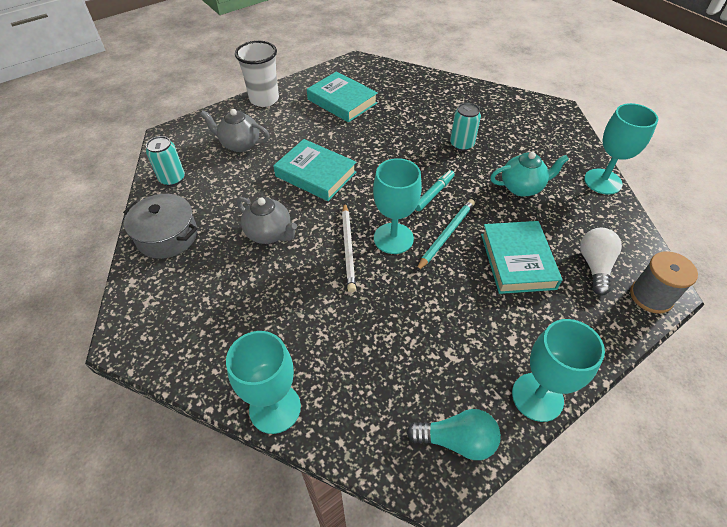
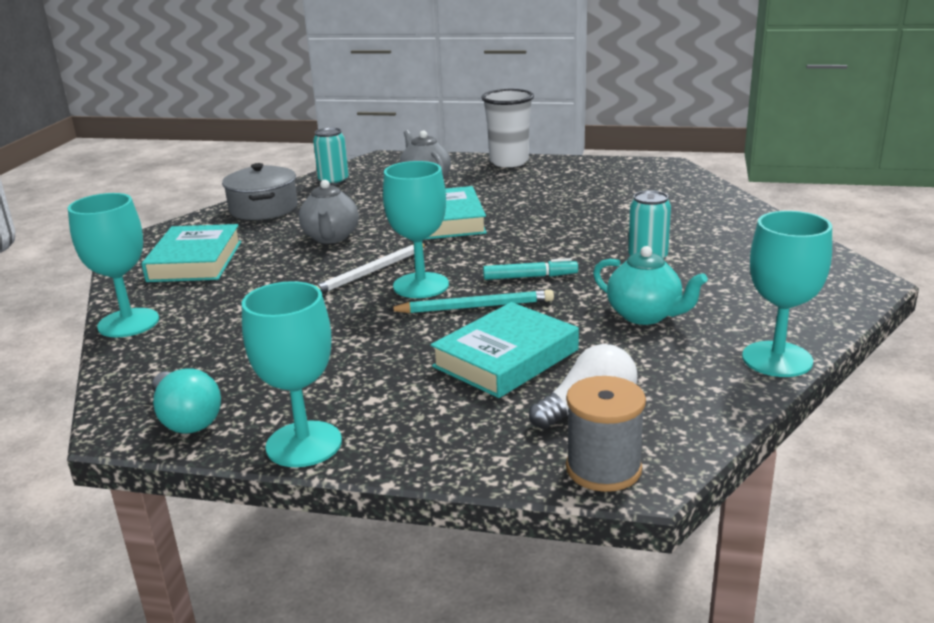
camera: 50 degrees right, 25 degrees down
turquoise book [307,71,378,122] -> turquoise book moved to [142,224,241,282]

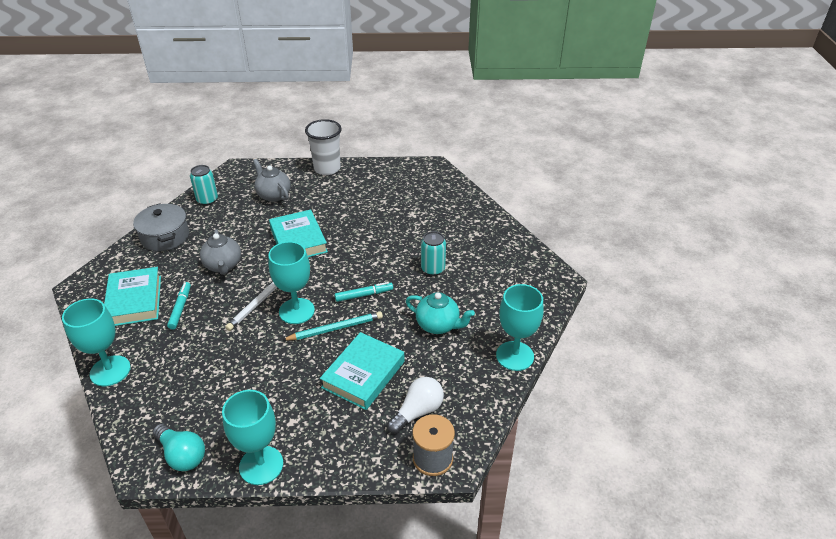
camera: 15 degrees left, 15 degrees up
none -> turquoise marker [167,282,191,330]

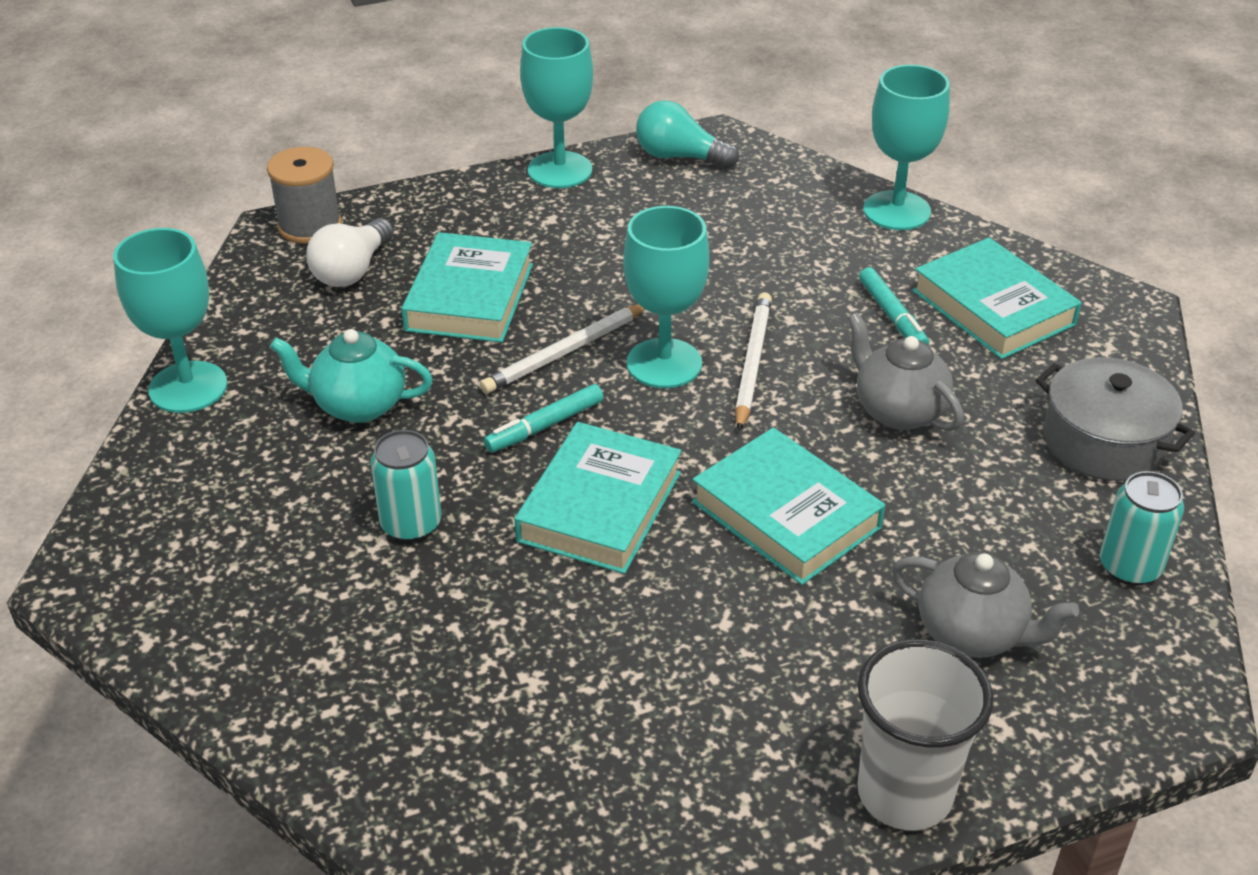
camera: 160 degrees right, 0 degrees up
turquoise pencil [282,312,383,341] -> white pencil [480,304,645,394]
none -> turquoise book [514,422,682,574]

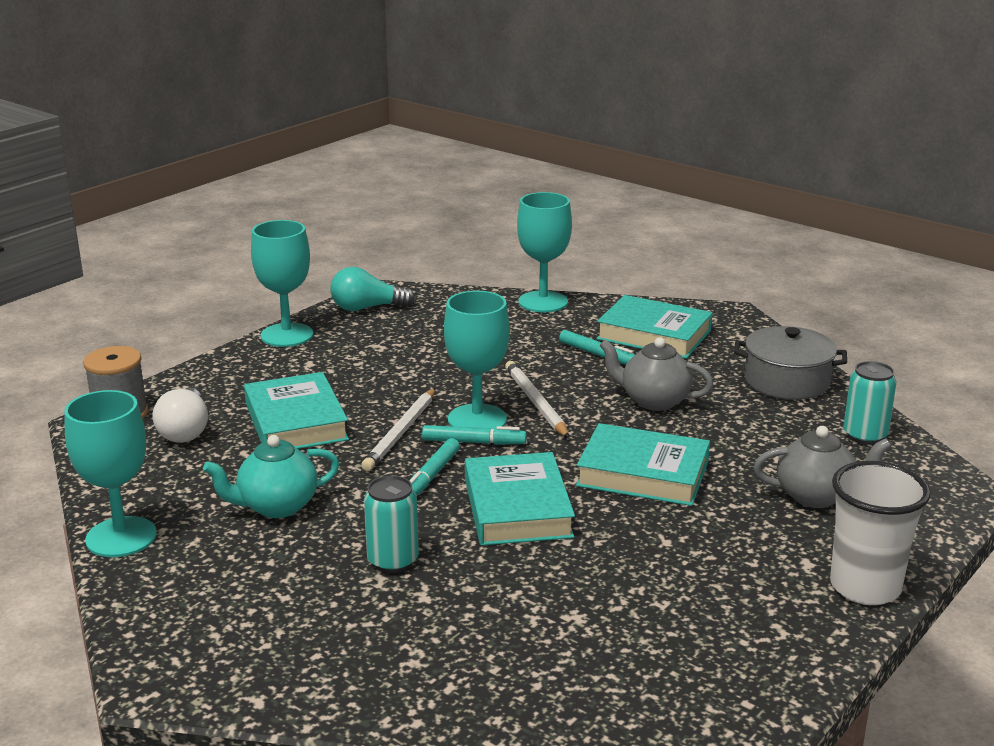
camera: 30 degrees left, 15 degrees down
none -> turquoise marker [422,425,527,445]

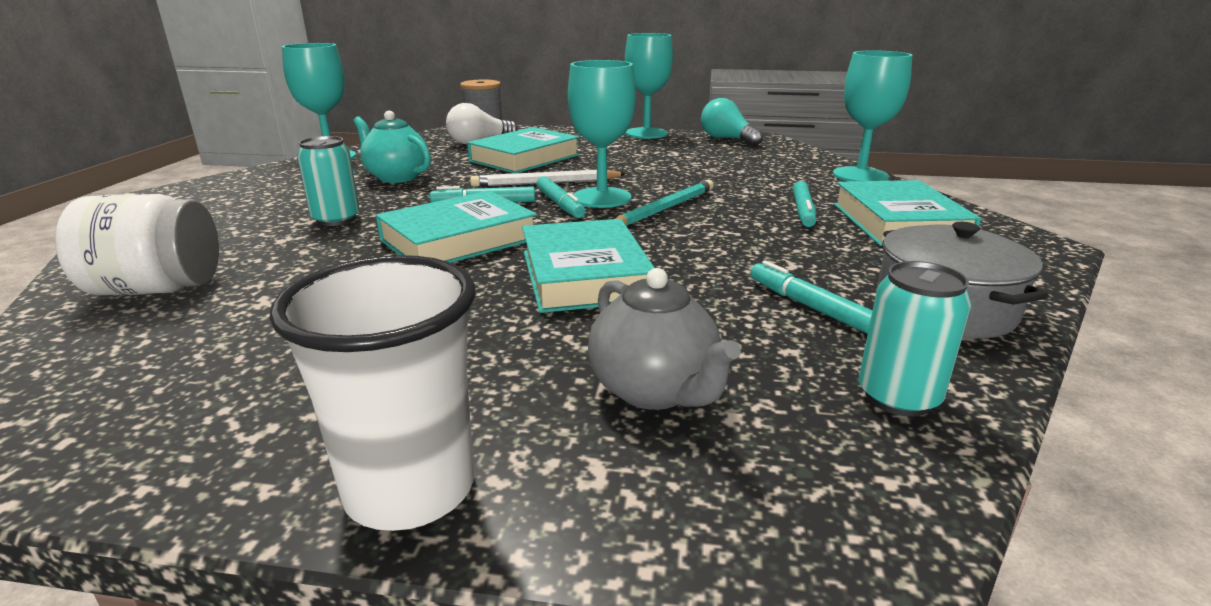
camera: 60 degrees right, 0 degrees up
white pencil [505,361,569,438] -> turquoise pencil [615,180,714,226]
grey teapot [599,337,713,411] -> none
none -> white jar [55,194,219,295]
none -> turquoise marker [750,260,873,334]

